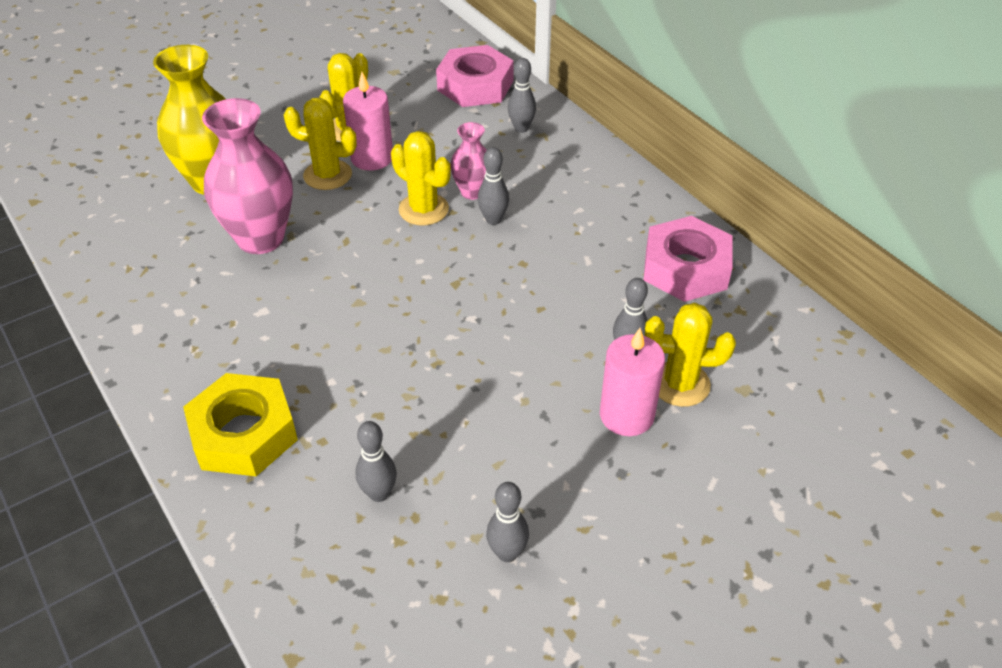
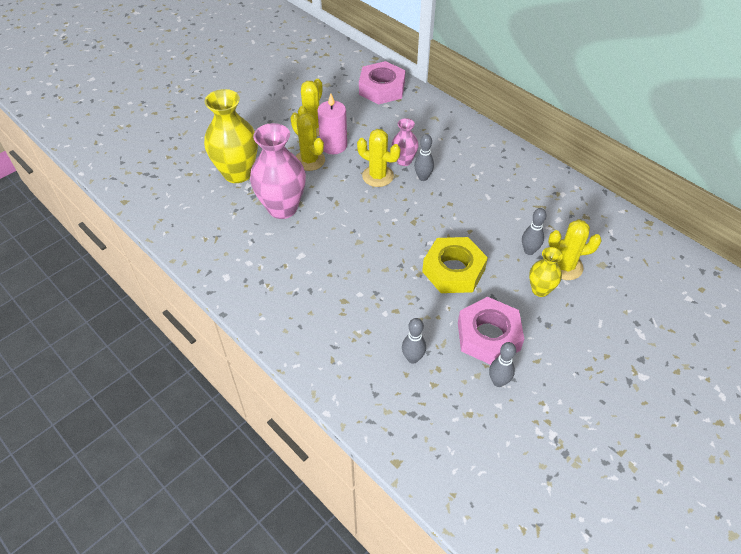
camera: 10 degrees left, 5 degrees up
yellow nut [183,373,298,476] -> yellow nut moved to [422,237,488,293]
yellow cactus [284,98,357,190] -> yellow cactus turned 45 degrees clockwise [290,113,325,171]
grey bowling pin [508,58,536,133] -> none
pink candle [600,328,665,436] -> yellow vase [529,247,563,297]
pink nut [644,216,733,302] -> pink nut moved to [458,297,524,365]

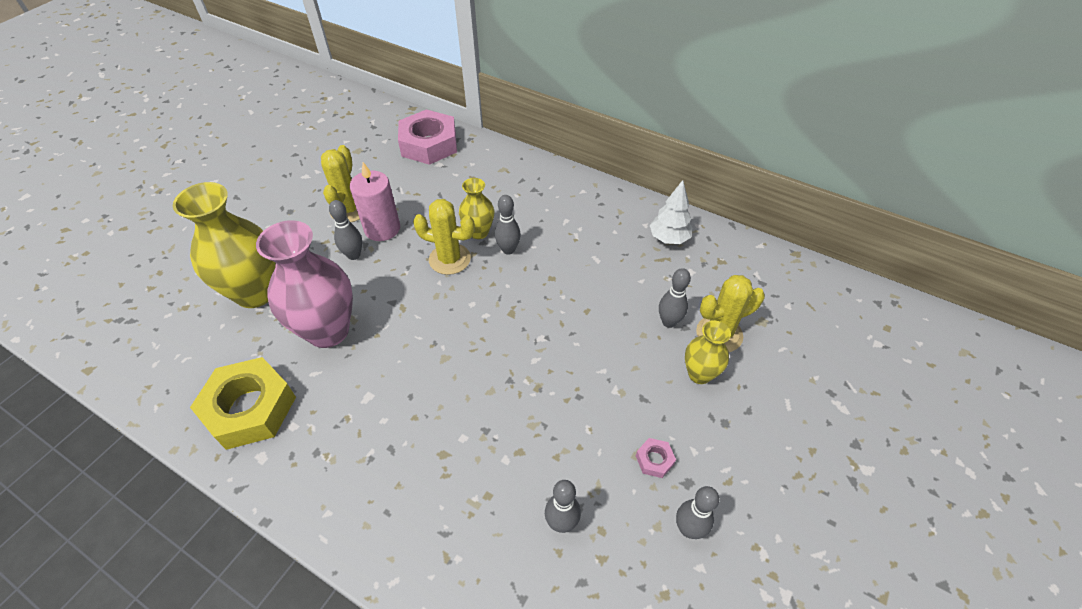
camera: 15 degrees left, 0 degrees up
yellow cactus [290,113,325,171] -> grey bowling pin [329,200,362,260]
pink vase [392,118,419,166] -> yellow vase [459,178,494,239]
yellow nut [422,237,488,293] -> yellow nut moved to [190,357,296,450]
pink nut [458,297,524,365] -> pink nut [636,438,676,478], size x0.41
none -> white tree [650,180,692,244]

